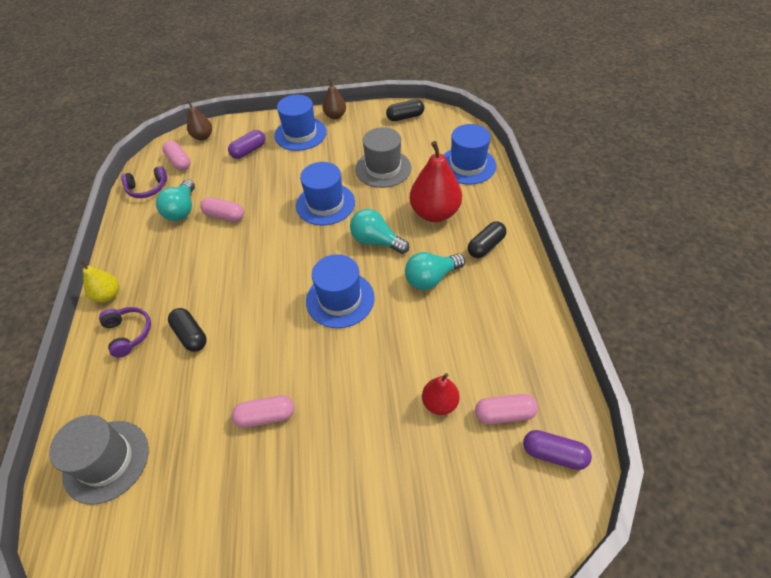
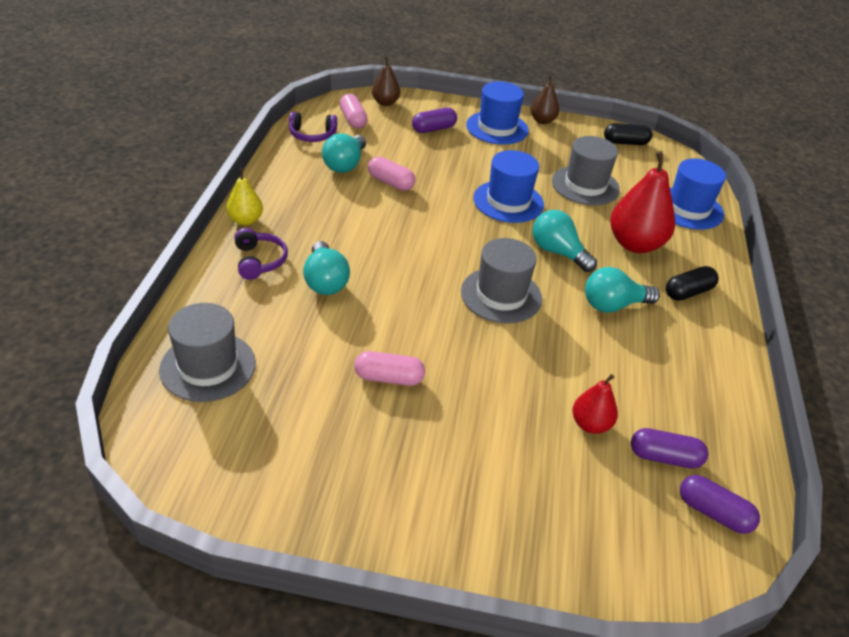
camera: 10 degrees right, 10 degrees down
black capsule [168,308,207,352] -> turquoise light bulb [303,241,350,295]
blue hat [306,254,375,328] -> grey hat [461,238,542,324]
pink capsule [475,394,538,424] -> purple capsule [631,428,708,469]

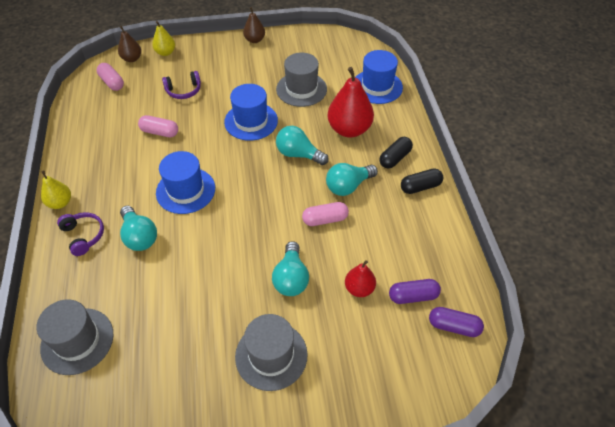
camera: 15 degrees left, 10 degrees up
purple headphones [289,112,337,142] -> purple headphones moved to [162,71,201,99]
turquoise light bulb [322,133,366,173] -> turquoise light bulb moved to [272,241,309,296]
pink capsule [354,351,425,386] -> pink capsule moved to [302,202,349,226]
purple capsule [412,108,457,133] -> none
grey hat [461,238,542,324] -> grey hat moved to [235,314,308,391]
blue hat [466,81,529,145] -> blue hat moved to [156,151,215,214]
black capsule [604,123,652,145] -> black capsule moved to [401,169,443,194]
none -> yellow pear [152,21,175,56]

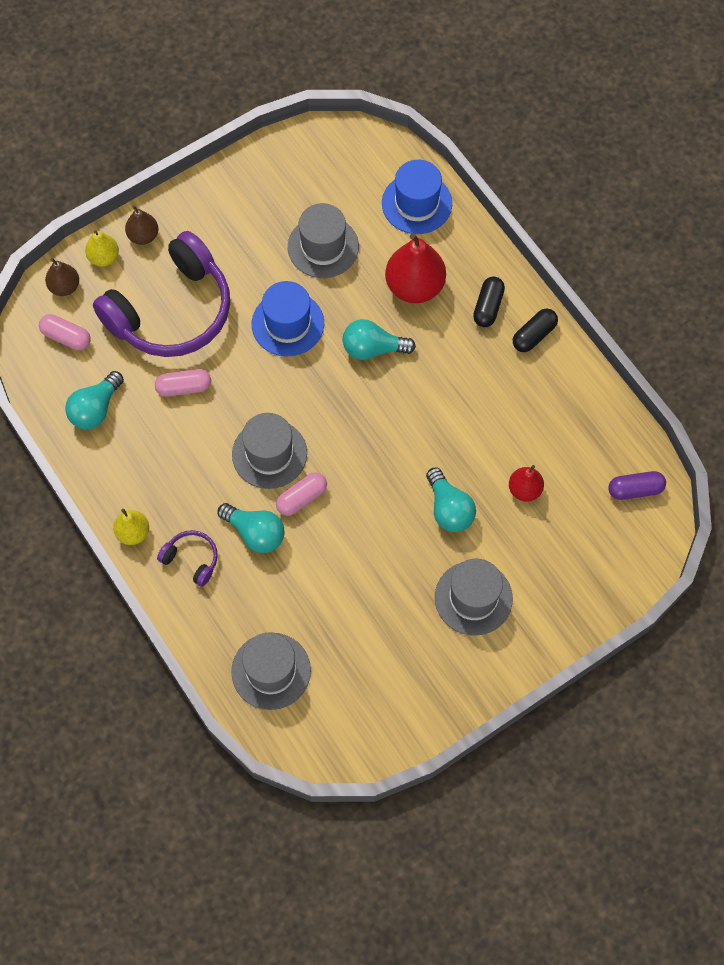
camera: 25 degrees left, 15 degrees up
blue hat [156,151,215,214] -> grey hat [232,413,307,489]
purple headphones [162,71,201,99] -> purple headphones [93,231,230,357], size x2.39
brown pear [243,7,265,43] -> brown pear moved to [125,205,158,245]
pink capsule [302,202,349,226] -> pink capsule moved to [276,472,327,516]
turquoise light bulb [326,163,378,196] -> turquoise light bulb moved to [65,371,124,430]
purple capsule [389,279,441,304] -> none

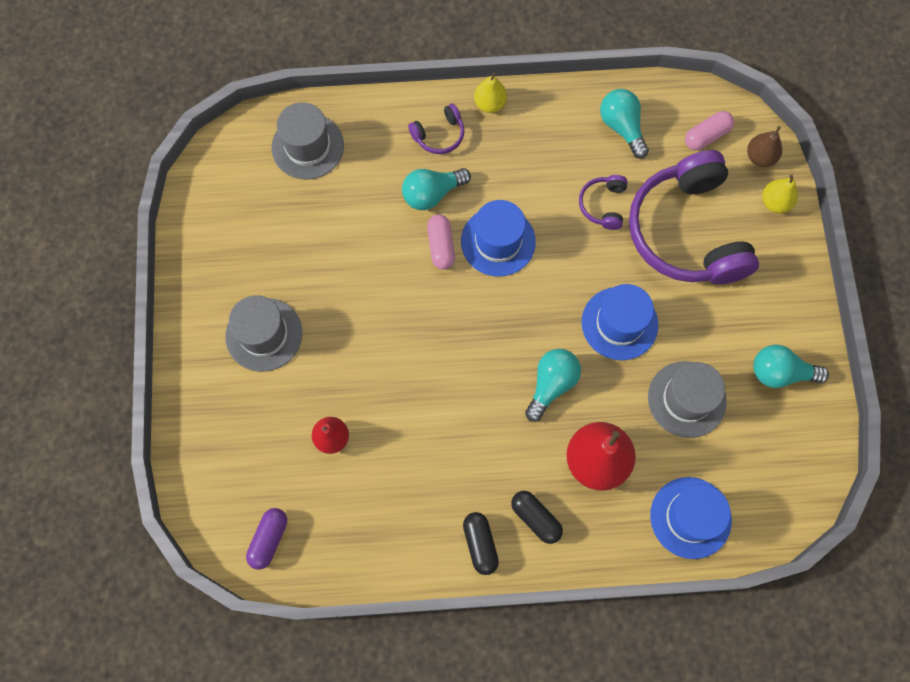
camera: 120 degrees right, 5 degrees up
brown pear [125,205,158,245] -> none
pink capsule [155,369,211,397] -> purple headphones [579,175,628,230]
grey hat [232,413,307,489] -> blue hat [461,200,536,277]
turquoise light bulb [426,468,476,532] -> turquoise light bulb moved to [753,345,829,388]

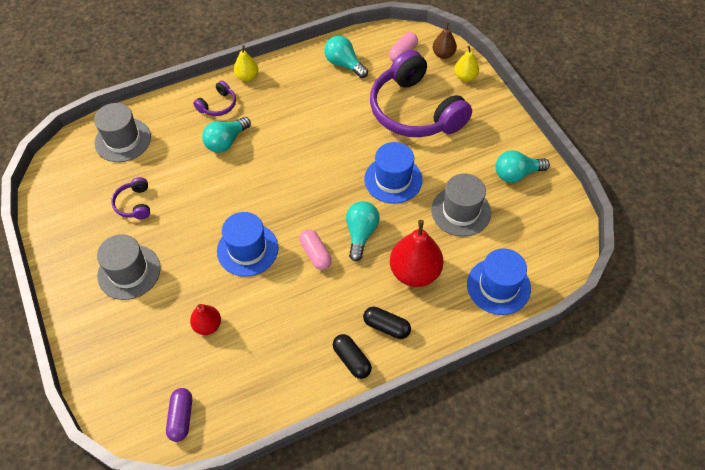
camera: 20 degrees left, 15 degrees down
pink capsule [427,214,455,269] -> pink capsule moved to [299,229,332,270]
blue hat [461,200,536,277] -> blue hat moved to [217,212,278,277]
purple headphones [579,175,628,230] -> purple headphones moved to [111,177,150,219]

